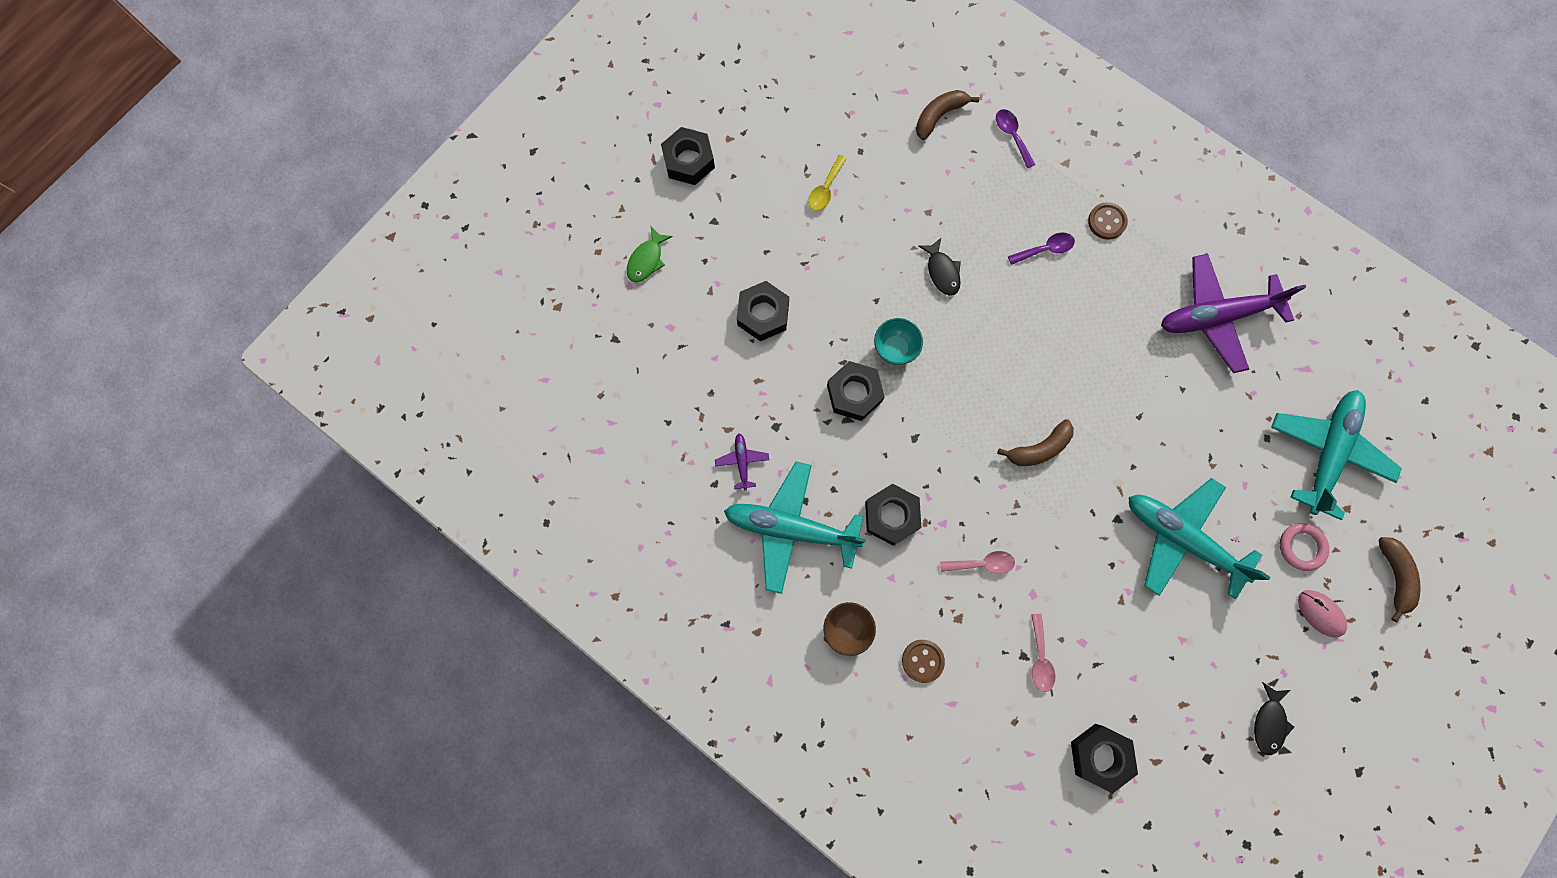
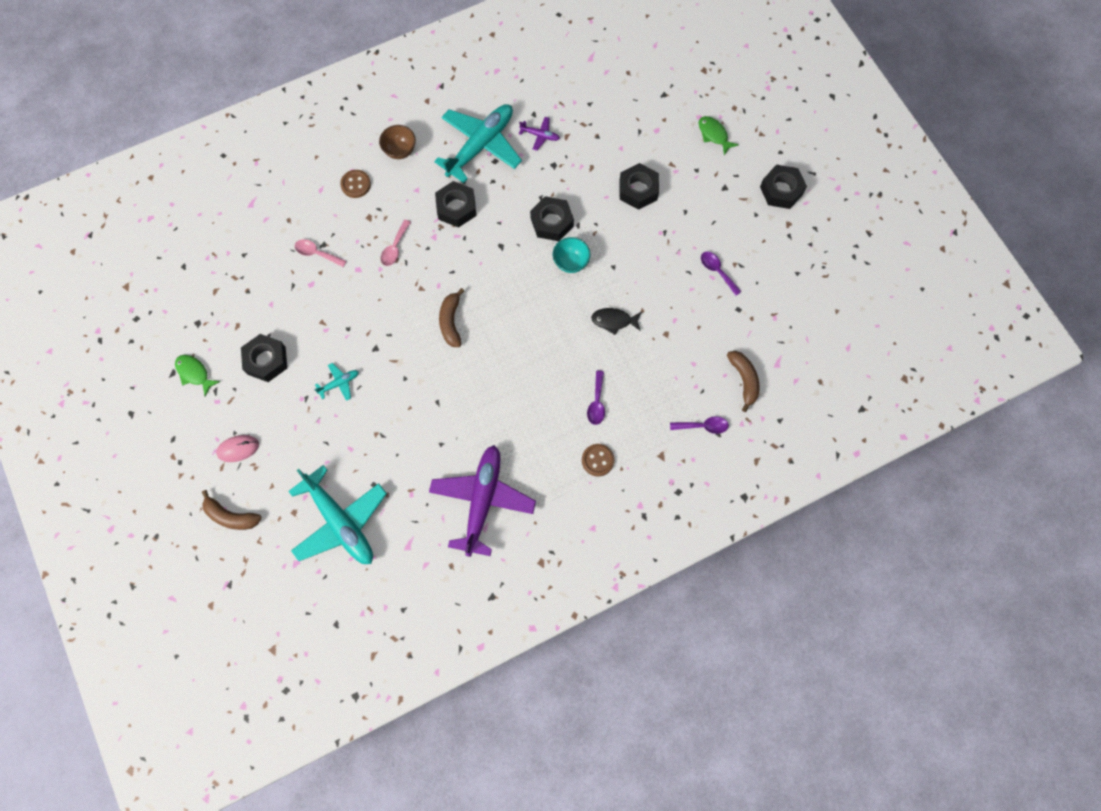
camera: 115 degrees right, 5 degrees down
yellow spoon [808,155,847,211] -> purple spoon [701,252,742,296]
black nut [1071,724,1138,793] -> black nut moved to [241,334,287,382]
turquoise plane [1129,478,1270,599] -> turquoise plane [314,363,359,401], size x0.42
black fish [1254,682,1294,755] -> green fish [175,355,220,396]
pink ring [1280,523,1329,571] -> none

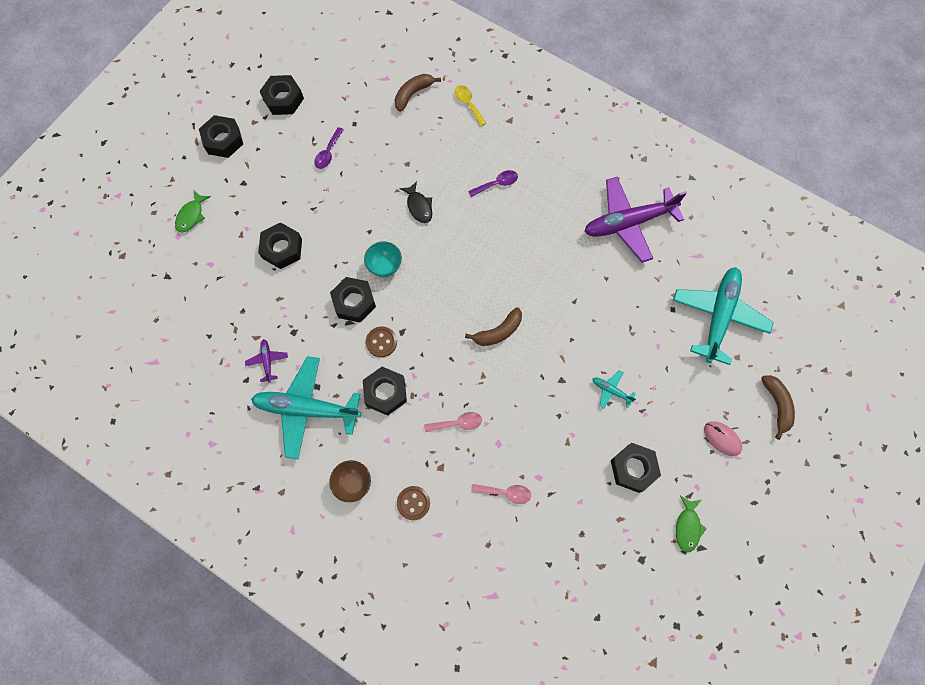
camera: 120 degrees left, 0 degrees up
pink spoon [295,239,346,267] -> pink spoon turned 75 degrees counterclockwise [471,484,531,504]
brown button [582,444,614,476] -> brown button moved to [366,327,397,357]
purple spoon [670,416,729,434] -> yellow spoon [455,85,486,126]
none -> black nut [260,75,304,115]

